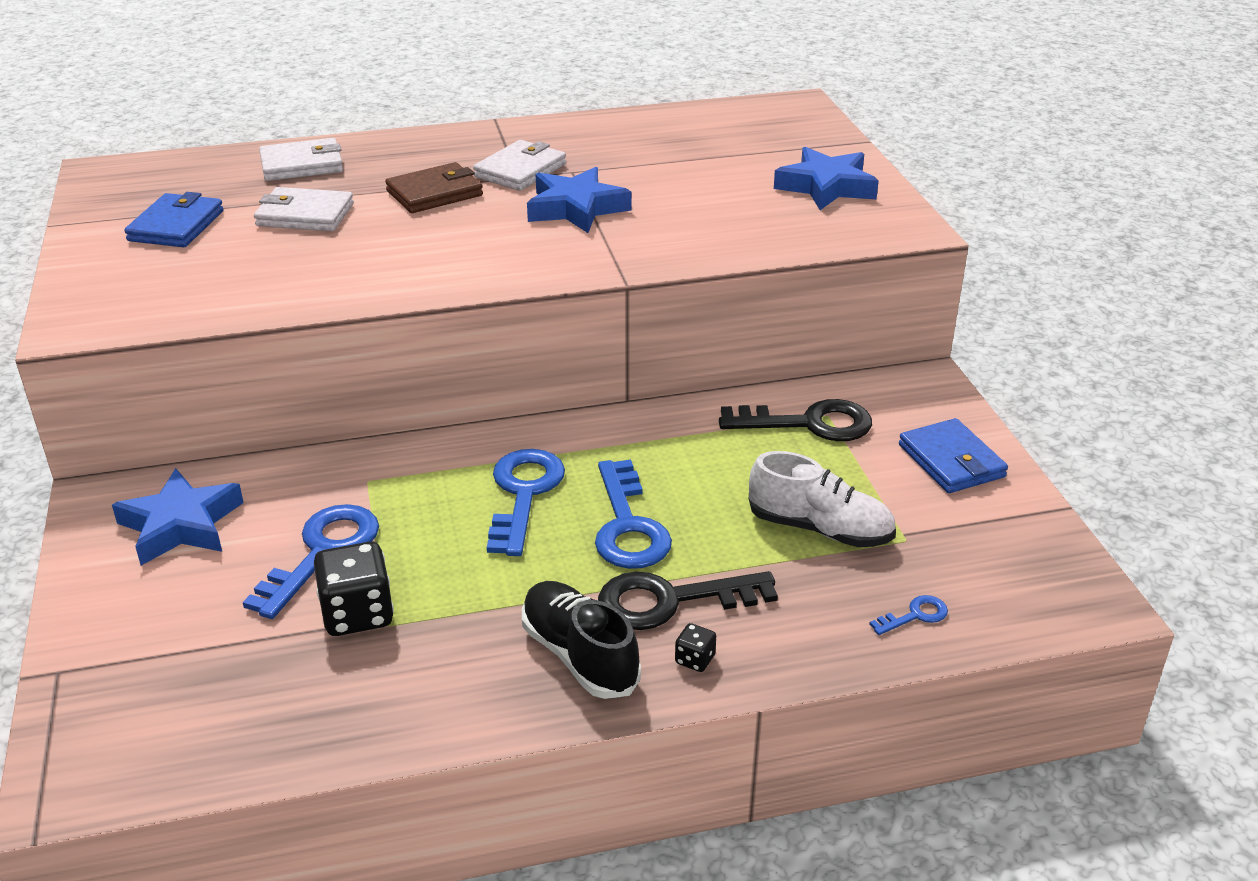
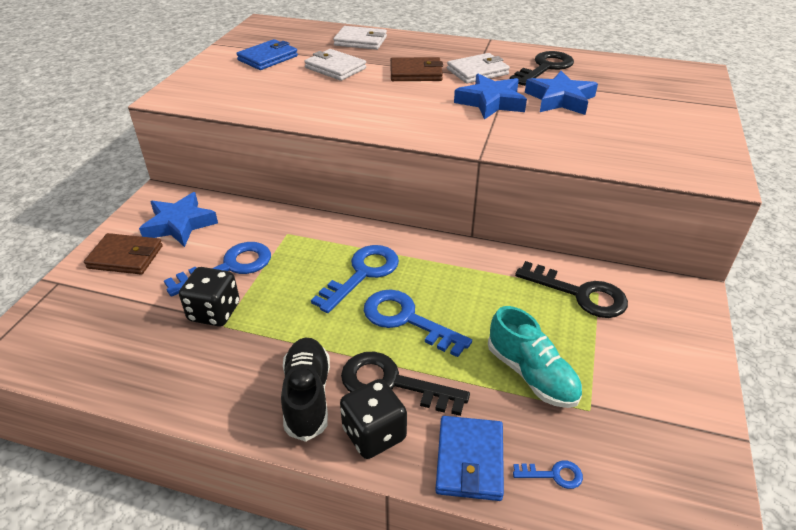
camera: 30 degrees right, 5 degrees up
blue key [595,460,672,569] -> blue key turned 105 degrees clockwise [364,289,472,357]
black dice [675,623,716,672] -> black dice [340,379,407,459], size x2.10
white shoe [749,451,896,547] -> turquoise shoe [488,306,582,408]
blue star [774,147,879,210] -> blue star moved to [525,71,598,115]
blue wallet [899,418,1008,493] -> blue wallet moved to [435,416,504,501]
none -> brown wallet [84,233,163,274]
none -> black key [510,51,574,86]

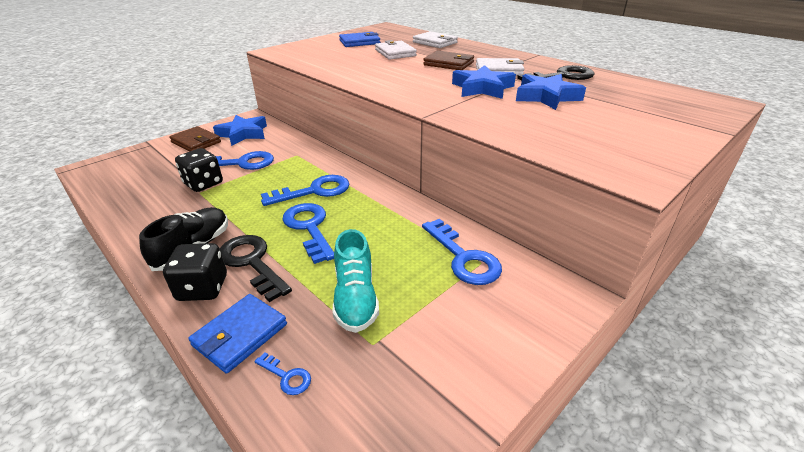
camera: 30 degrees right, 5 degrees down
black key [515,261,628,318] -> blue key [422,219,502,285]

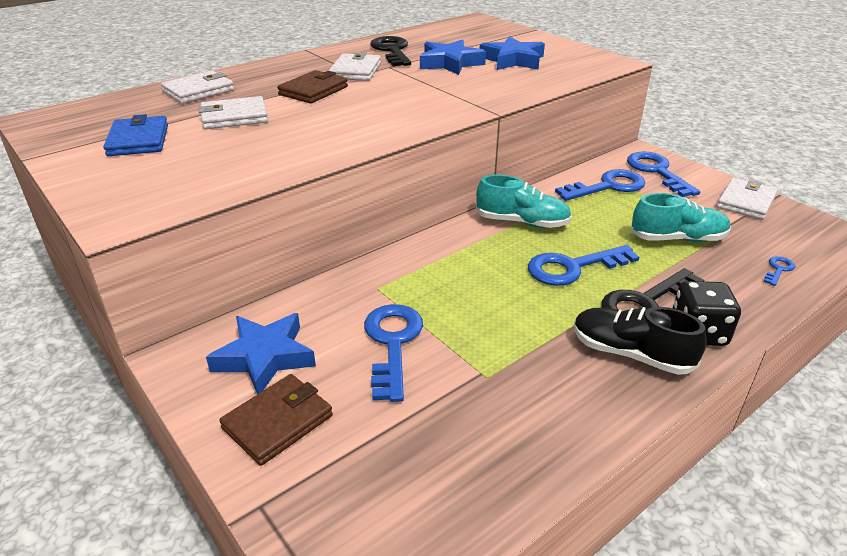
camera: 85 degrees left, 0 degrees up
black dice [175,148,223,192] -> none
blue wallet [188,294,287,374] -> none
blue key [261,175,349,206] -> blue key moved to [627,151,700,197]
blue star [452,65,516,99] -> blue star moved to [480,36,545,70]
none -> turquoise shoe [476,174,572,228]
none -> white wallet [717,178,778,220]

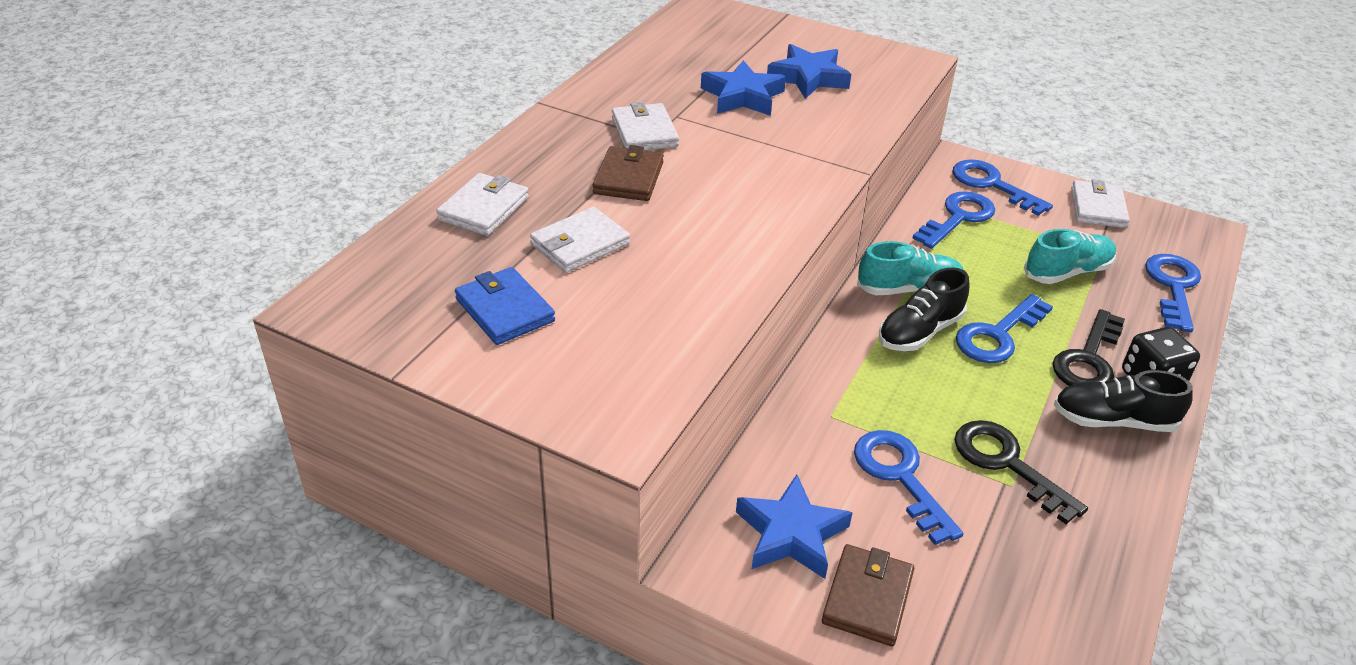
camera: 25 degrees left, 5 degrees up
black key [370,36,411,66] -> black key moved to [955,420,1088,524]
blue key [763,256,796,286] -> blue key [1145,254,1201,332], size x2.14
none -> black shoe [879,267,970,351]

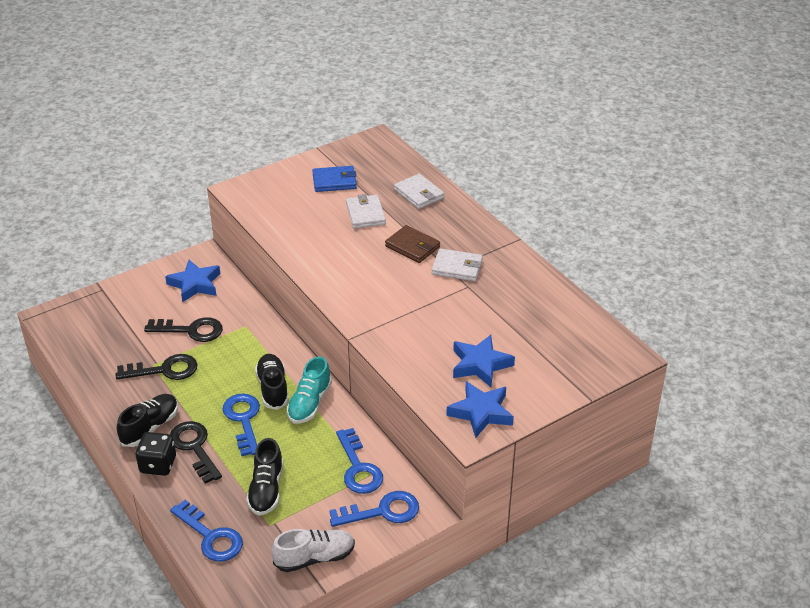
camera: 120 degrees right, 0 degrees up
blue star [701,60,786,116] -> blue star moved to [446,381,514,438]
brown wallet [822,544,914,646] -> none
blue key [854,430,964,545] -> black key [144,317,223,342]
turquoise shoe [1024,229,1116,284] -> black shoe [246,438,283,516]
white wallet [1071,179,1130,228] -> white shoe [272,529,355,572]

